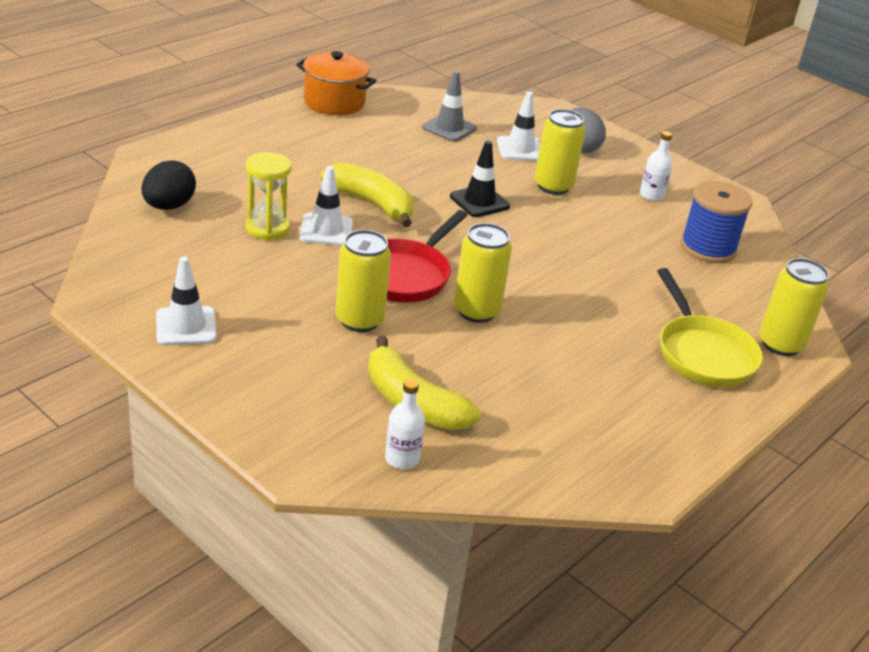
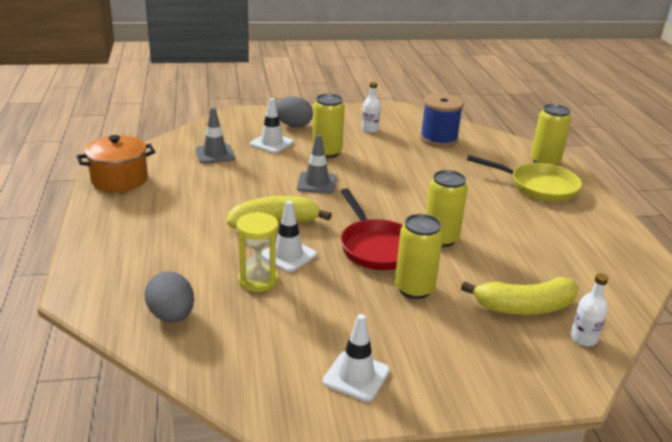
camera: 50 degrees left, 5 degrees down
black egg [141,160,196,210] -> grey egg [145,271,194,323]
black traffic cone [450,141,510,217] -> grey traffic cone [297,134,337,194]

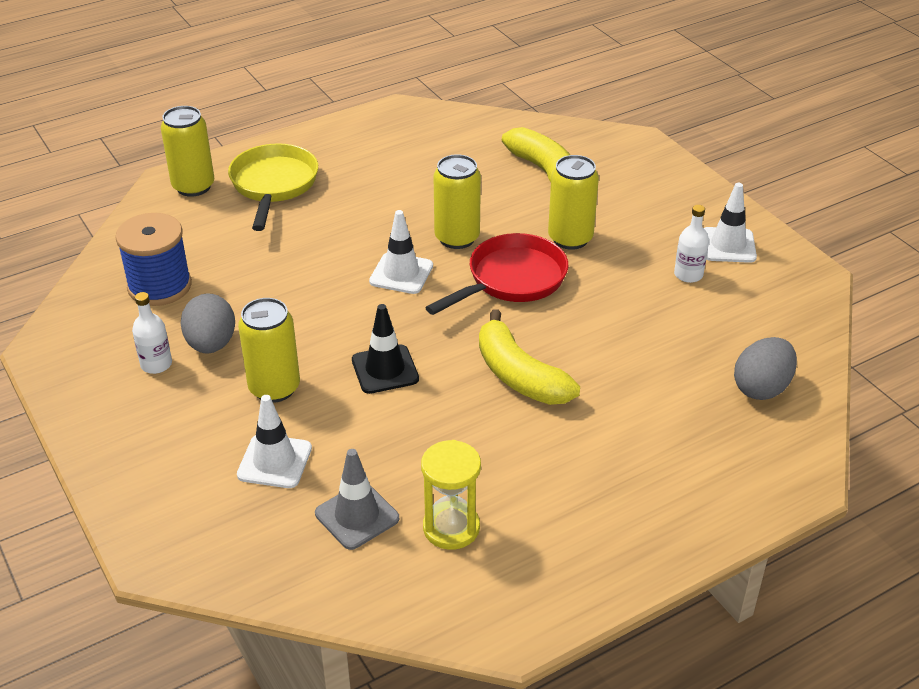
camera: 110 degrees left, 10 degrees up
orange pot [77,135,155,192] -> none
yellow hourglass [237,212,279,292] -> yellow hourglass moved to [421,440,481,550]
white traffic cone [262,200,317,272] -> white traffic cone moved to [369,210,433,294]
grey egg [275,97,313,127] -> grey egg moved to [181,294,235,353]
grey traffic cone [297,134,337,194] -> black traffic cone [352,304,419,394]
white bottle [570,273,608,346] -> white bottle moved to [674,205,709,283]

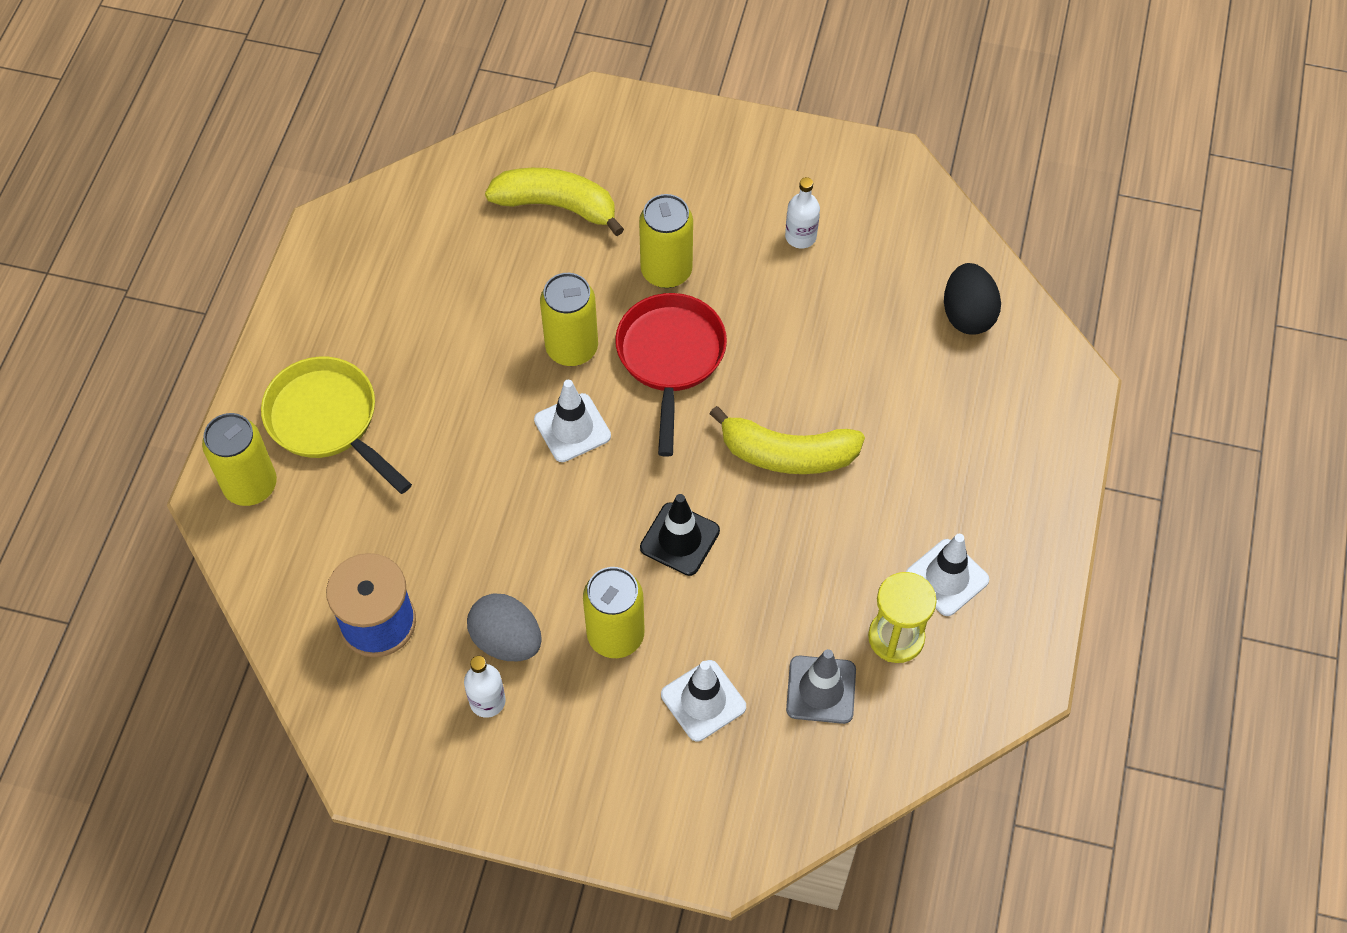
camera: 45 degrees left, 20 degrees up
white traffic cone [704,183,757,263] -> white traffic cone moved to [906,534,989,616]
grey egg [734,337,797,400] -> black egg [944,263,1001,334]

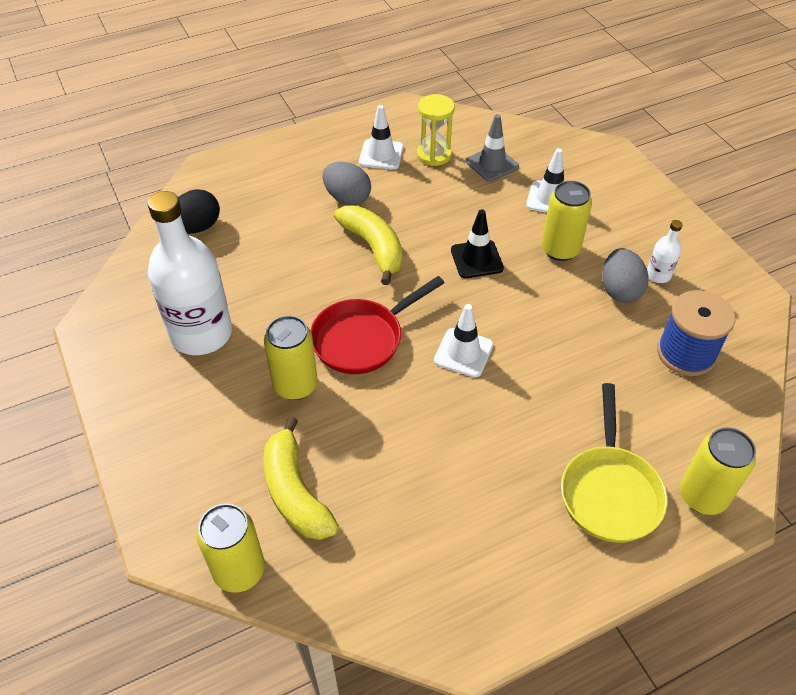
camera: 130 degrees left, 10 degrees down
yellow can [540,273,598,366] -> yellow can moved to [197,503,265,593]
white bottle [785,177,820,249] -> white bottle [148,191,232,355], size x2.36
none -> grey egg [322,162,371,206]

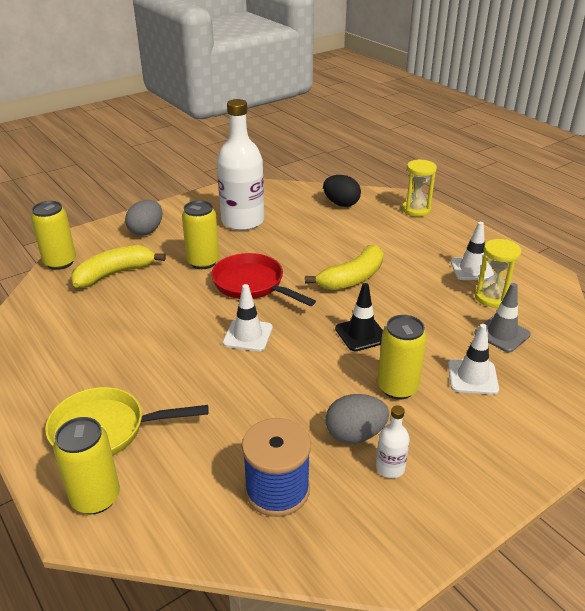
camera: 80 degrees right, 15 degrees down
grey egg [322,162,371,206] -> grey egg moved to [125,200,163,236]
none -> yellow hourglass [402,159,437,217]

